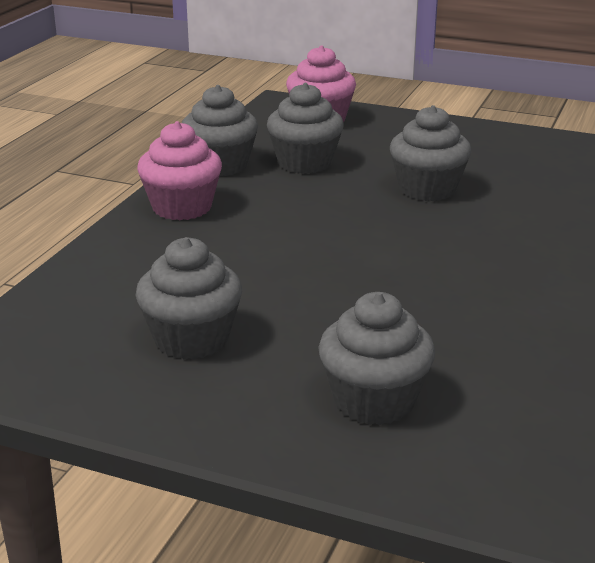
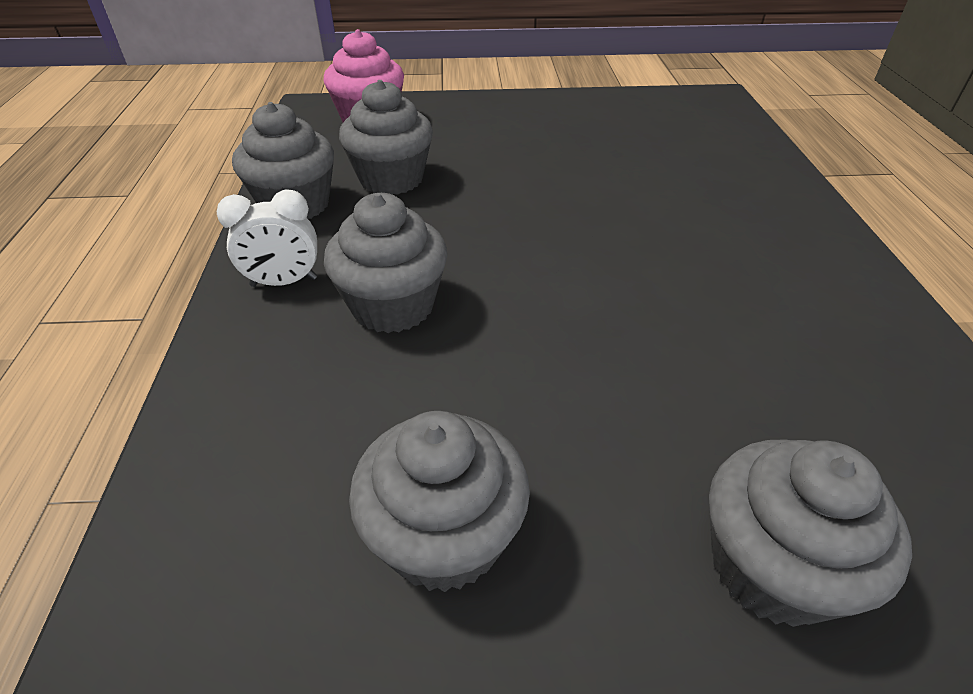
camera: 25 degrees left, 15 degrees up
pink cupcake [137,121,222,220] -> white clock [217,189,317,287]
grey cupcake [390,105,471,201] -> grey cupcake moved to [324,193,448,333]

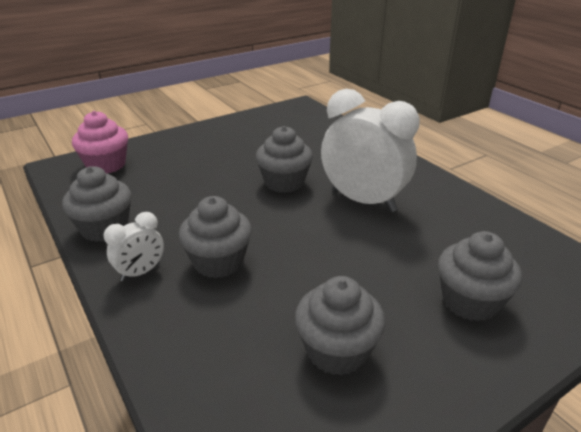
camera: 30 degrees left, 10 degrees down
grey cupcake [339,80,433,195] -> grey cupcake moved to [256,126,313,193]
none -> white clock [321,89,420,212]

